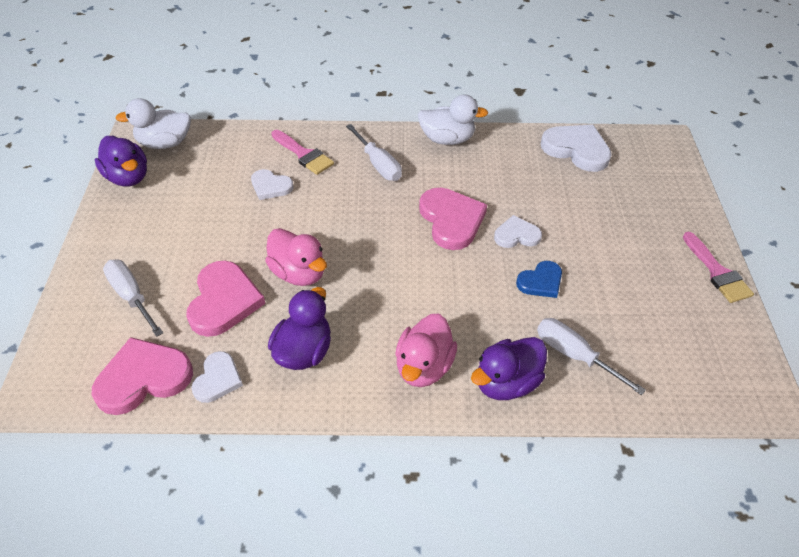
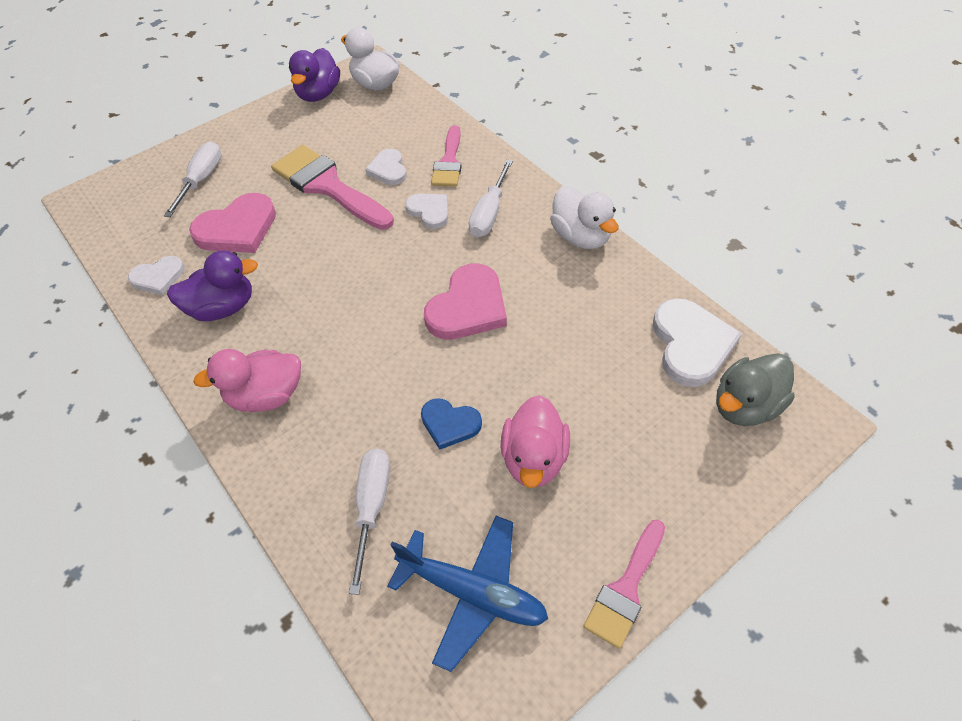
camera: 55 degrees right, 5 degrees up
pink heart [92,337,193,415] -> none
pink duck [265,228,327,286] -> pink duck moved to [501,395,570,488]
purple duck [471,337,547,400] -> none
white heart [494,215,542,248] -> white heart moved to [405,194,448,229]
none -> pink brush [271,145,394,230]
none -> blue plane [387,516,548,672]
none -> grey duck [716,353,795,426]

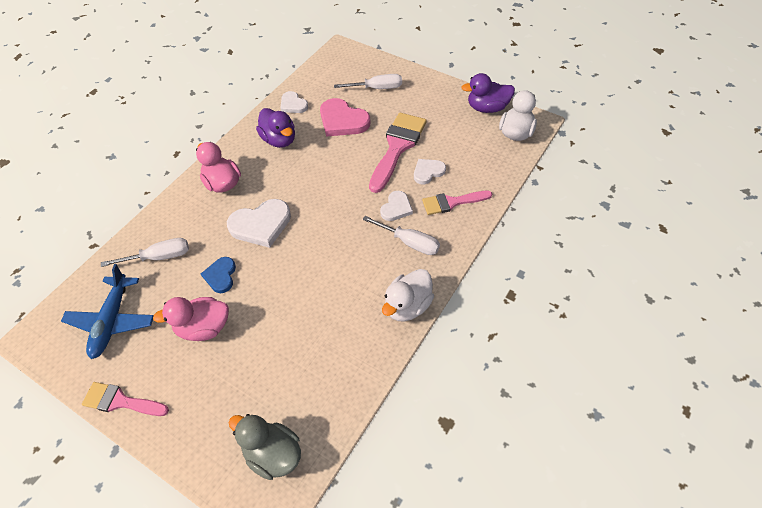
camera: 70 degrees right, 0 degrees up
pink heart [424,263,507,340] -> none
white screwdriver [469,159,513,237] -> white screwdriver turned 150 degrees counterclockwise [362,216,440,255]
white heart [653,298,742,387] -> white heart moved to [227,199,291,248]

